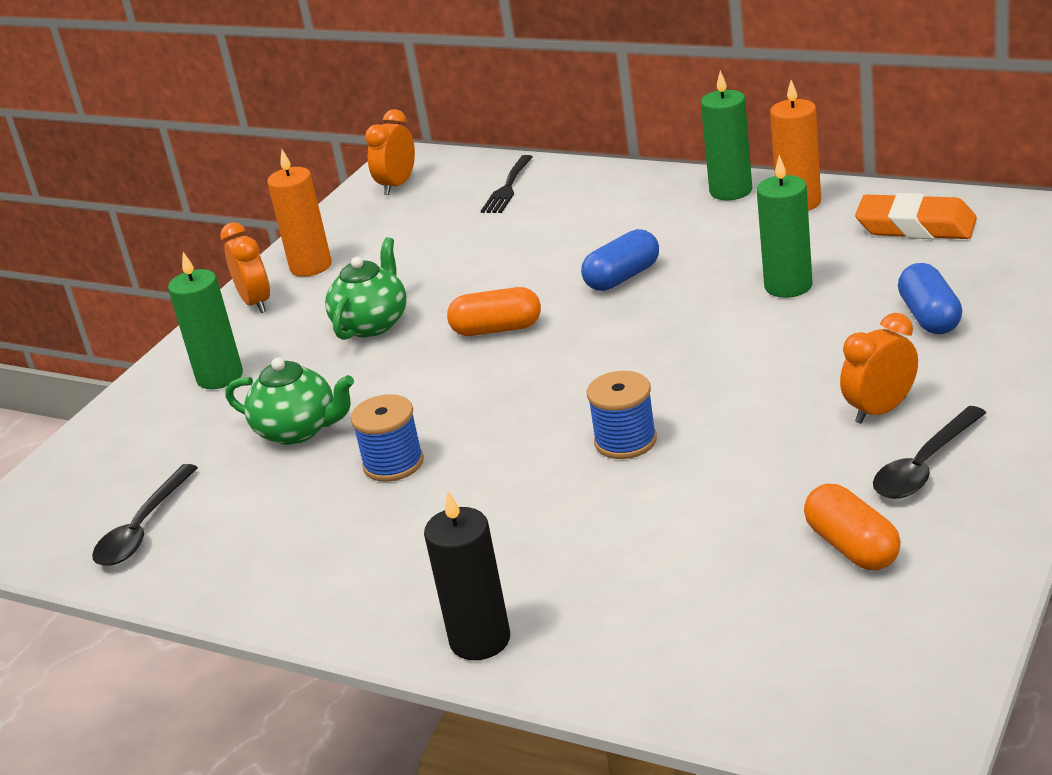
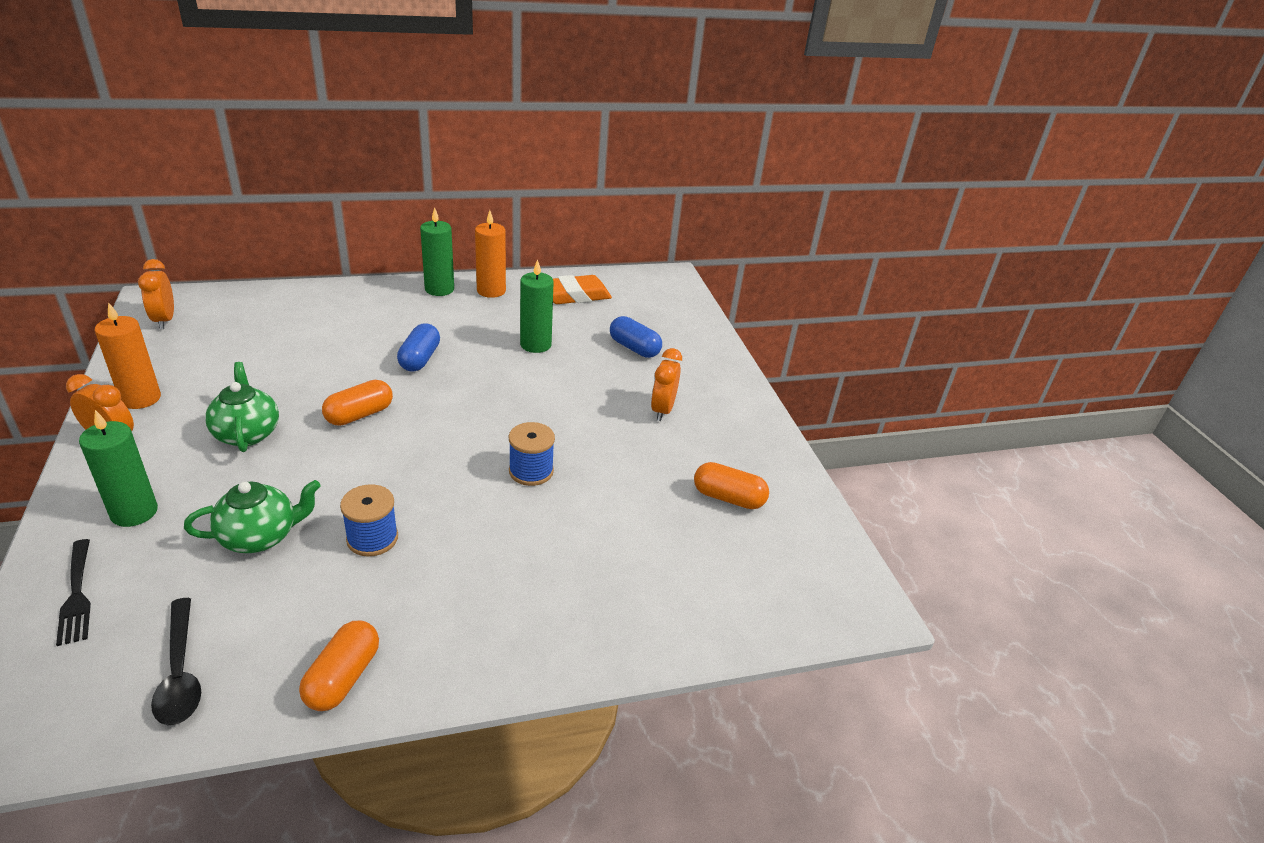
camera: 50 degrees left, 5 degrees up
black candle [424,491,510,660] -> none
black fork [481,155,533,213] -> black fork moved to [56,539,91,646]
black spoon [873,406,986,499] -> none
none -> orange capsule [299,621,379,711]

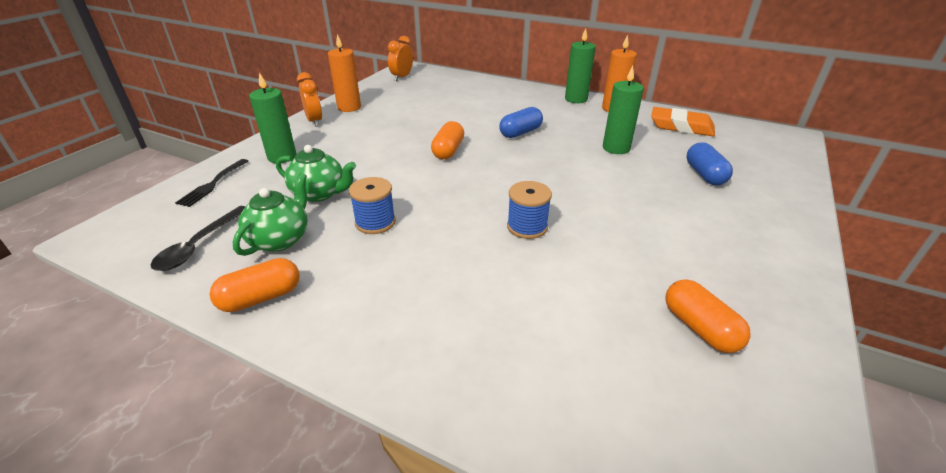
camera: 45 degrees right, 0 degrees up
green teapot [205,362,279,452] -> green teapot moved to [233,173,308,256]
orange capsule [322,380,393,426] -> orange capsule turned 75 degrees counterclockwise [431,121,464,159]
orange clock [651,348,682,421] -> none

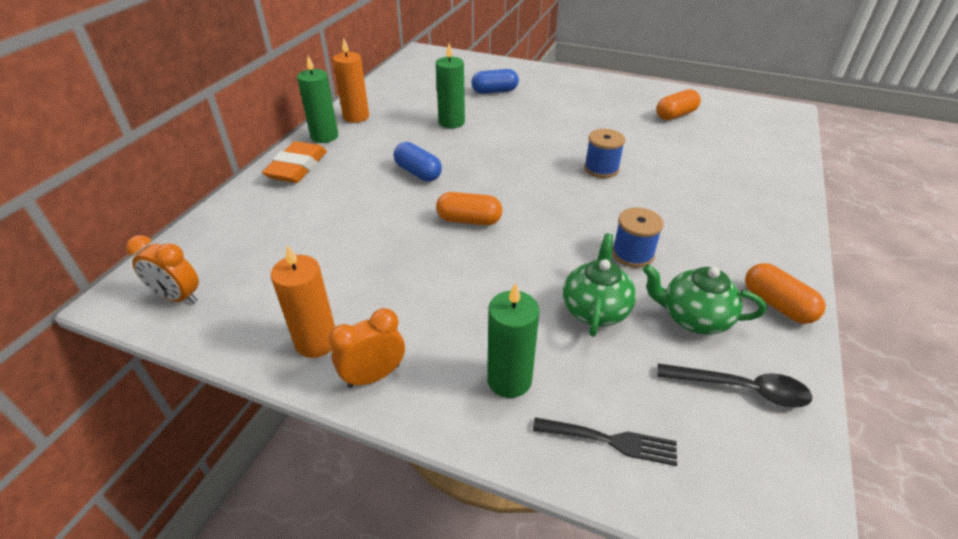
camera: 95 degrees left, 5 degrees up
orange eraser [651,107,715,136] -> orange eraser moved to [262,141,327,183]

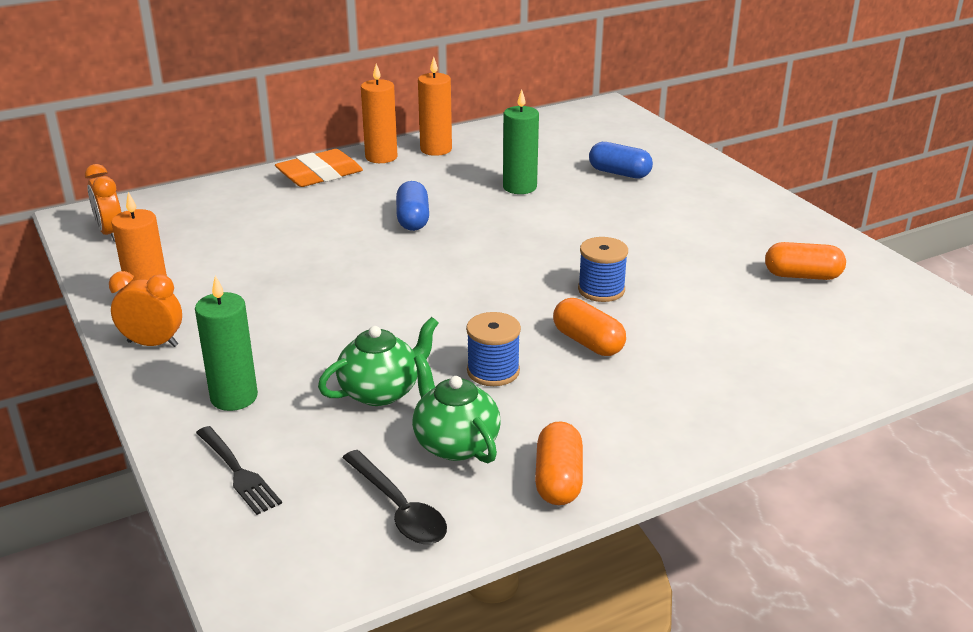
camera: 40 degrees right, 10 degrees down
green candle [297,56,338,143] -> orange candle [361,63,397,163]
orange capsule [436,192,502,225] -> orange capsule moved to [553,298,626,356]

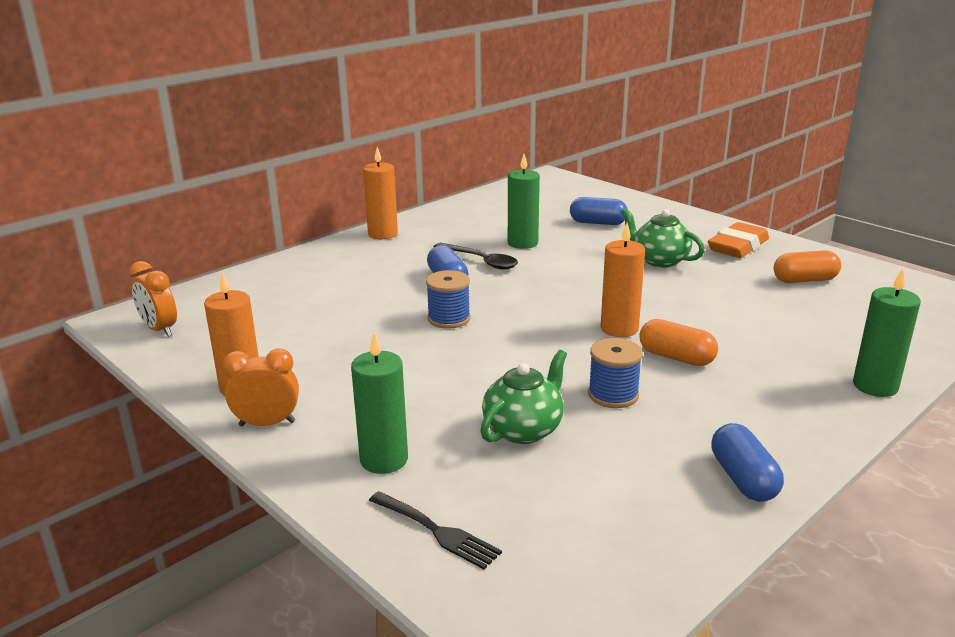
camera: 15 degrees left, 5 degrees down
orange eraser [275,149,363,187] -> orange eraser moved to [708,222,769,258]
black spoon [342,450,447,544] -> black spoon moved to [434,243,518,270]
green teapot [412,354,501,463] -> green teapot moved to [621,208,705,268]
orange candle [418,57,452,156] -> orange candle moved to [601,223,645,337]
orange capsule [535,421,583,505] -> blue capsule [711,423,784,502]
blue spool [578,237,628,302] -> blue spool moved to [426,270,471,329]
none -> green candle [853,269,921,397]

